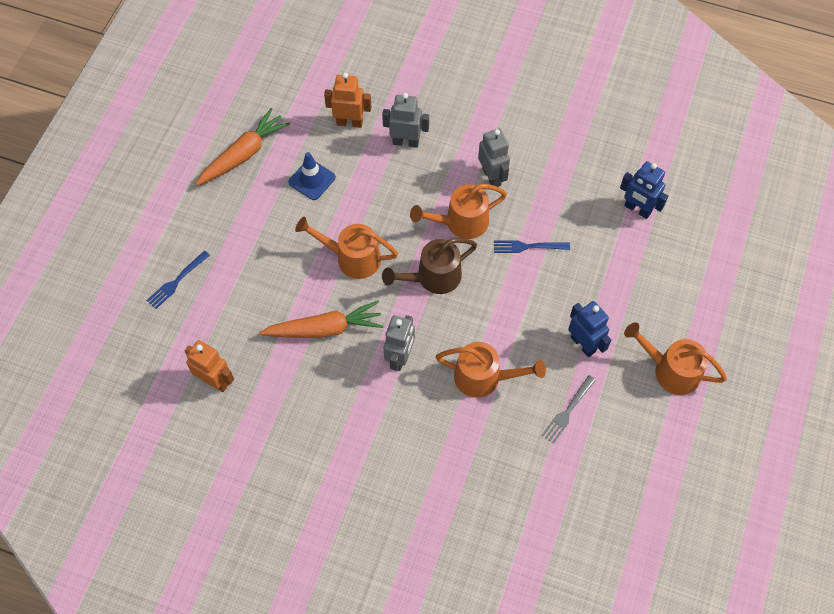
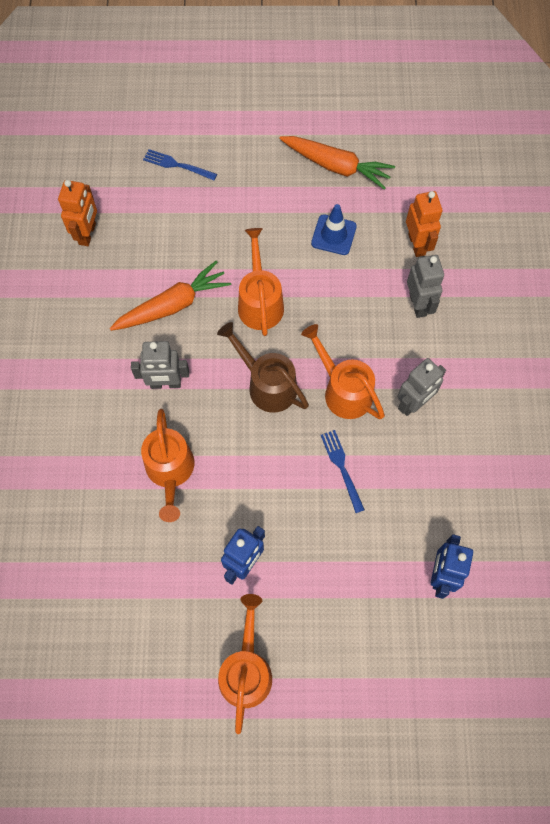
camera: 70 degrees right, 5 degrees up
orange carrot [259,301,383,338] -> orange carrot turned 90 degrees counterclockwise [110,261,231,331]
grey fork [542,375,596,444] -> none

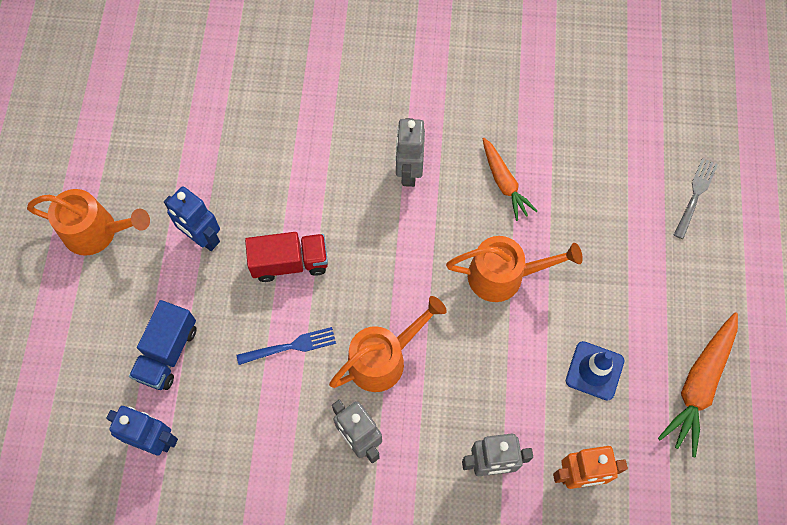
camera: 95 degrees right, 0 degrees up
orange robot [58,180,97,246] -> none
orange carrot [110,261,231,331] -> orange carrot [482,138,537,221], size x0.66
orange watering can [141,409,194,522] -> none
blue fork [143,149,217,180] -> grey fork [674,158,718,239]
brown watering can [217,322,309,413] -> none
none -> blue truck [129,300,197,390]
none -> red truck [245,232,328,282]

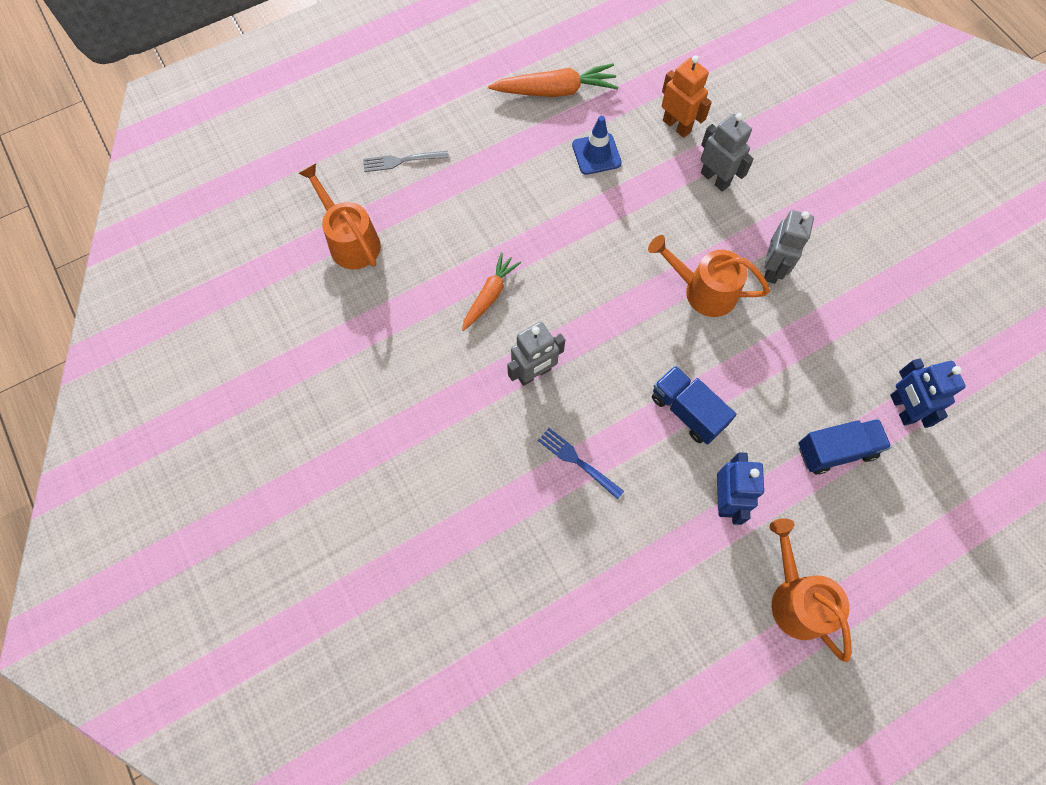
camera: 125 degrees left, 0 degrees up
blue fork [236,327,336,365] -> blue fork moved to [538,428,624,499]
red truck [245,232,328,282] -> blue truck [652,365,736,444]
orange watering can [446,236,583,302] -> orange watering can moved to [298,164,381,270]

